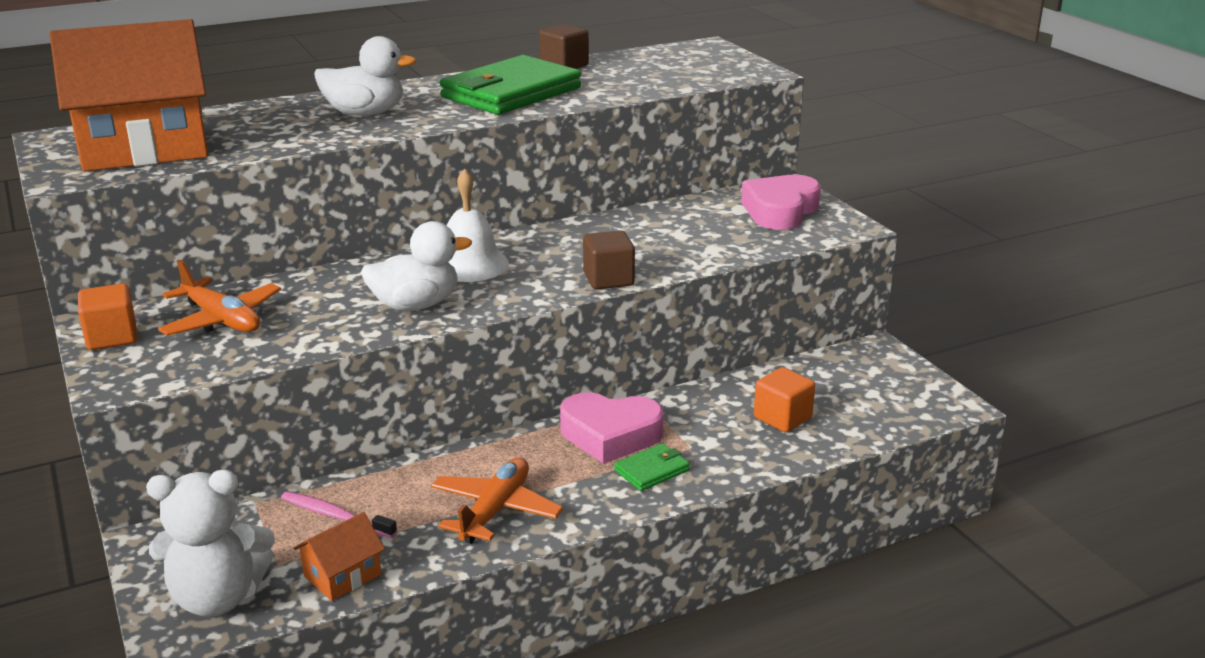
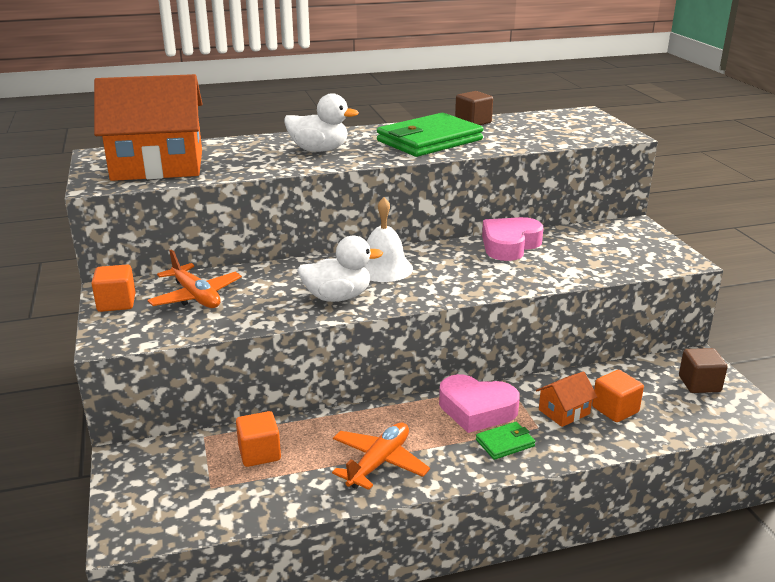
camera: 10 degrees right, 0 degrees up
white teddy bear [146,470,275,617] -> none
pink toothbrush [281,491,397,538] -> orange cube [236,411,281,467]
orange house [294,512,385,601] -> orange house moved to [536,371,597,427]
brown cube [583,230,635,289] -> brown cube moved to [679,348,728,393]
pink heart [741,175,821,230] -> pink heart moved to [482,217,543,261]

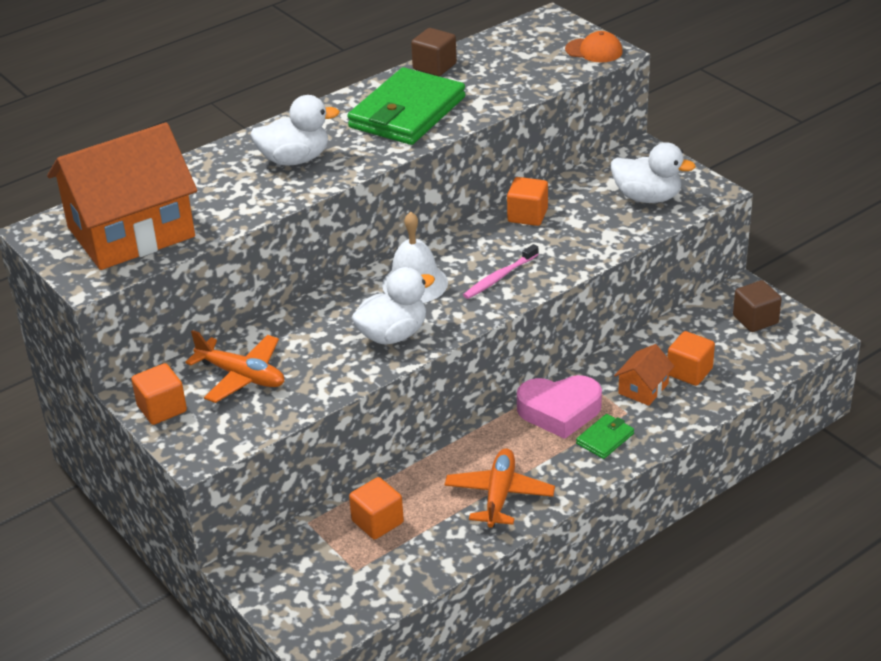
camera: 20 degrees left, 10 degrees up
pink heart [482,217,543,261] -> orange cube [507,177,548,226]
none -> pink toothbrush [463,244,539,299]
none -> orange cap [565,31,623,62]
none -> white duck [611,142,696,203]

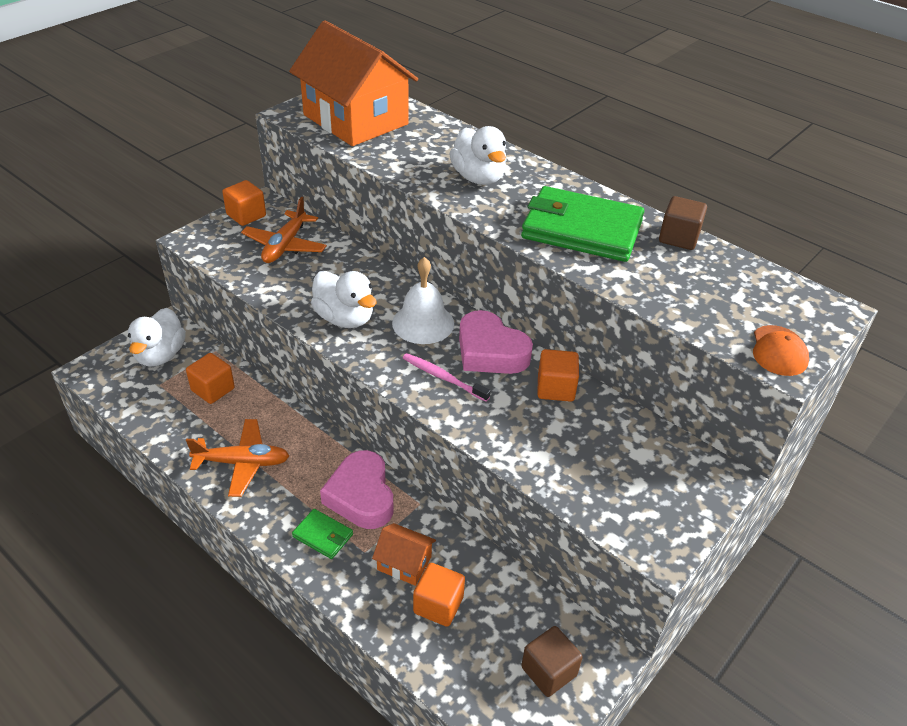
camera: 75 degrees right, 5 degrees up
white duck [611,142,696,203] -> white duck moved to [128,308,186,367]
none -> pink heart [459,310,533,374]

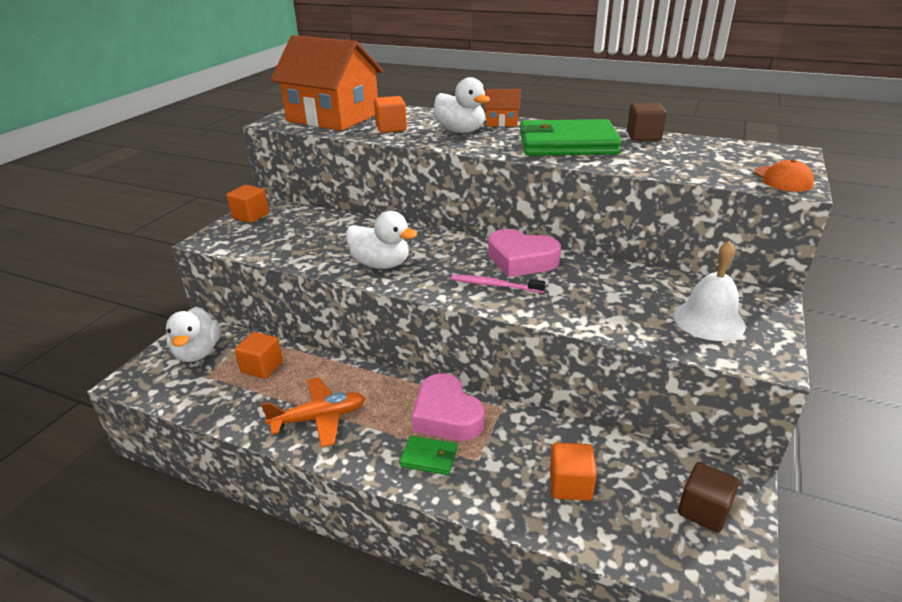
camera: 15 degrees left, 10 degrees down
orange plane [241,197,327,263] -> none
orange house [372,523,436,586] -> orange house moved to [484,89,521,127]
white bell [392,257,454,344] -> white bell moved to [673,241,746,341]
orange cube [537,349,579,402] -> orange cube moved to [374,96,407,133]

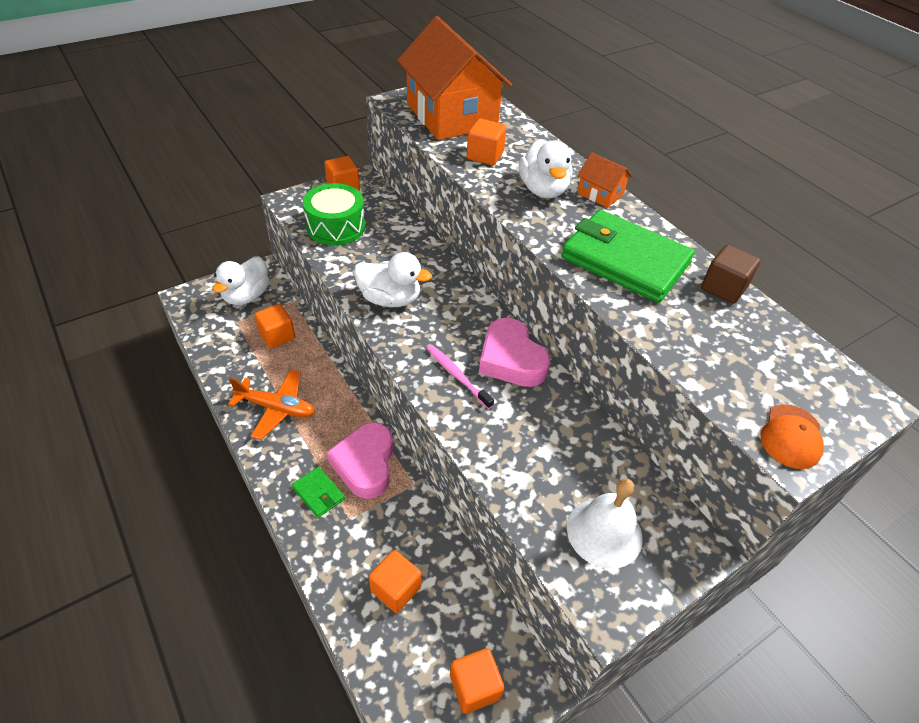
camera: 30 degrees right, 15 degrees up
white duck [346,211,417,269] -> white duck turned 45 degrees counterclockwise [354,252,432,307]
brown cube [678,462,739,533] -> orange cube [450,648,505,714]
none -> green drum [303,183,365,245]

